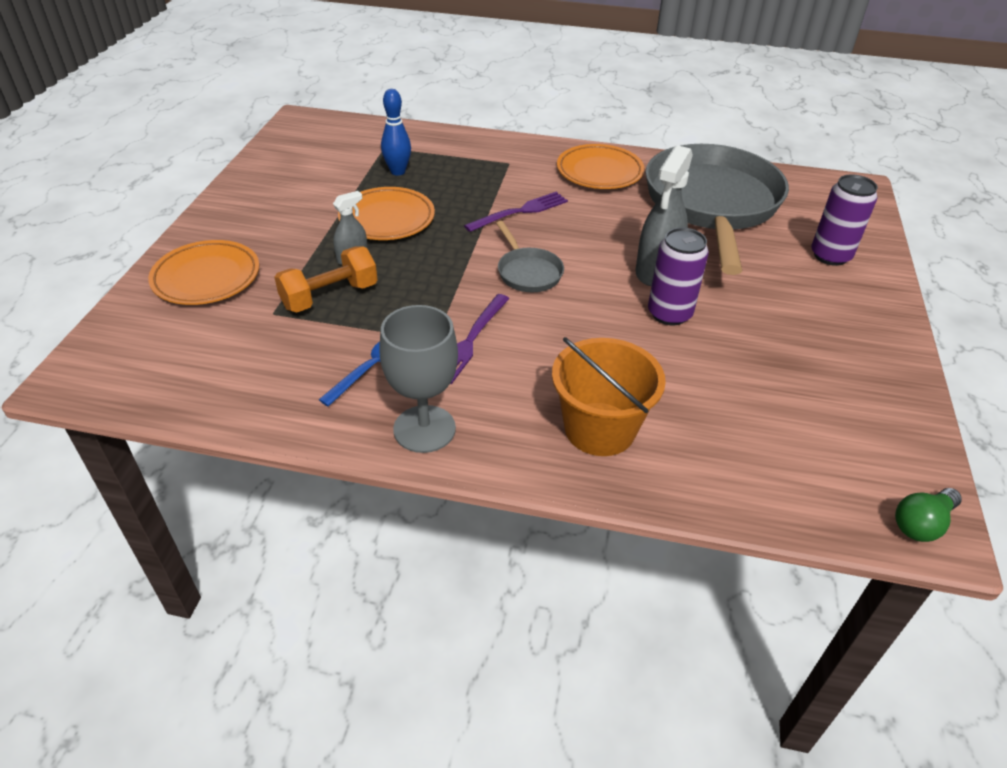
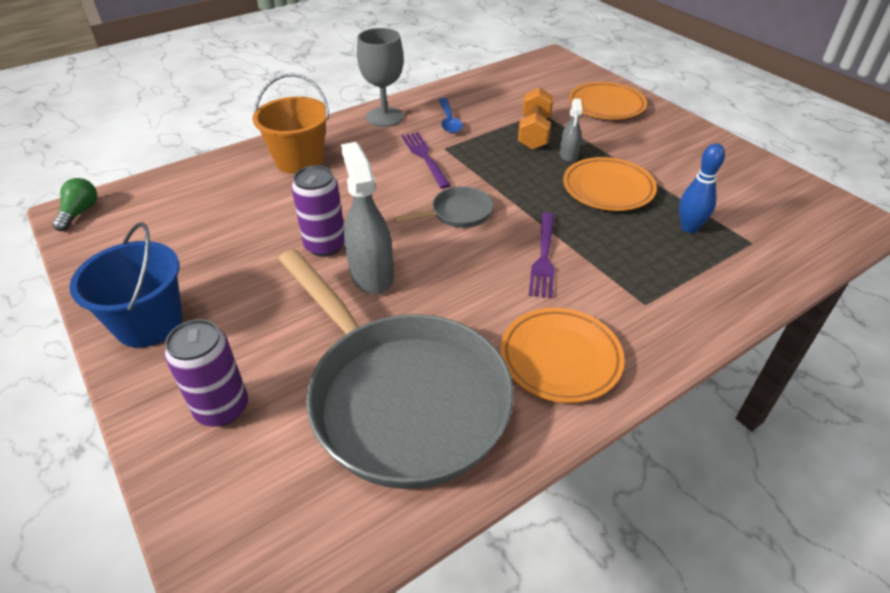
camera: 135 degrees right, 0 degrees up
grey pan [496,221,564,292] -> grey pan turned 135 degrees clockwise [394,186,494,228]
none -> blue bucket [69,222,183,348]

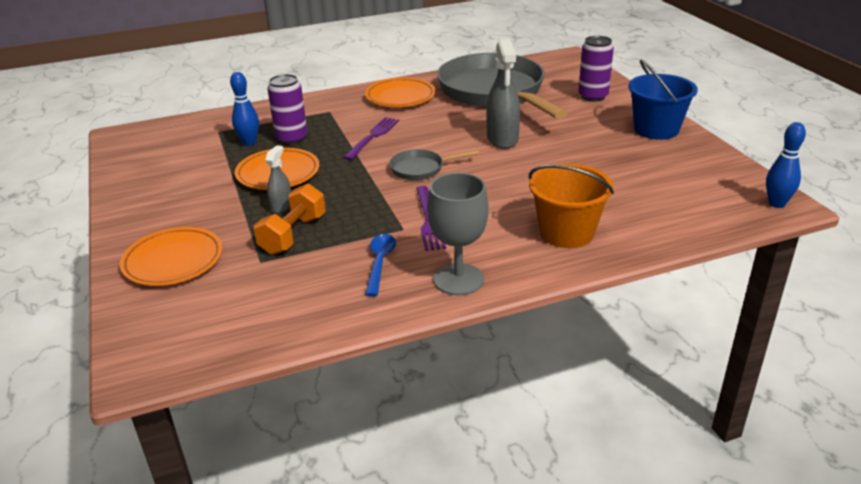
camera: 165 degrees left, 10 degrees down
green light bulb [53,178,97,231] -> blue bowling pin [766,122,806,208]
purple can [292,165,344,257] -> purple can moved to [267,74,308,145]

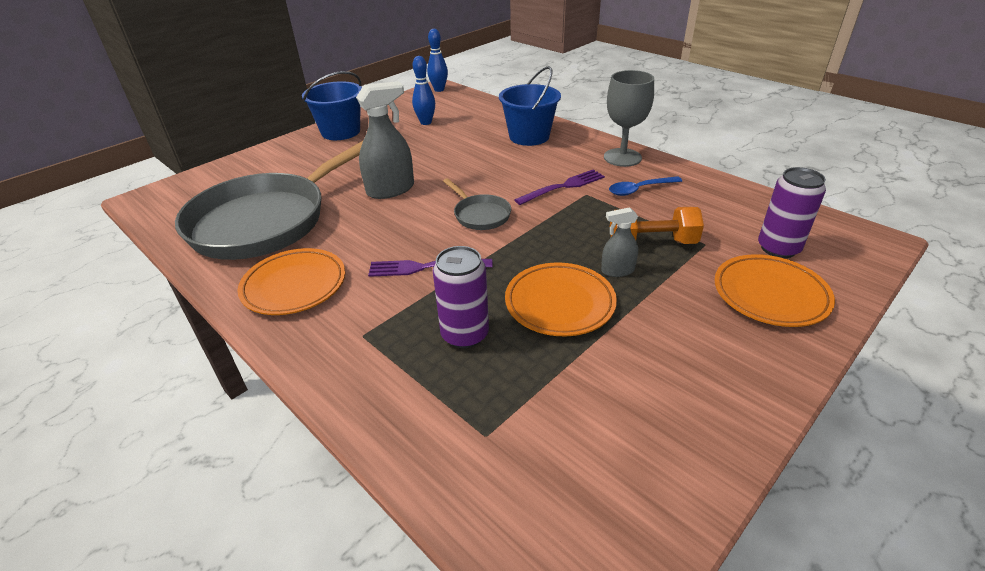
camera: 115 degrees left, 5 degrees up
blue bowling pin [230,72,259,146] -> blue bowling pin moved to [412,56,435,125]
orange bucket [529,164,614,248] -> blue bucket [499,66,561,146]
purple can [578,36,614,102] -> purple can moved to [758,167,826,258]

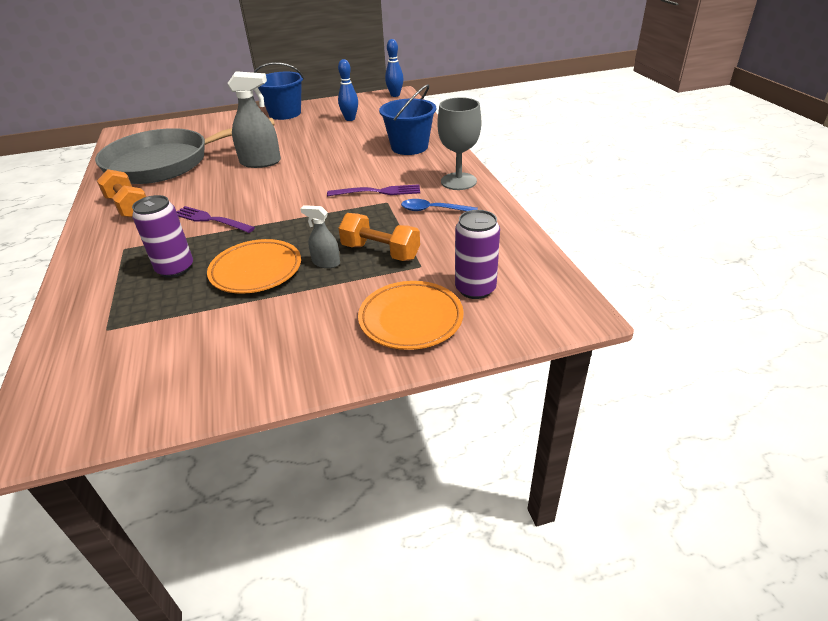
camera: 30 degrees right, 0 degrees up
orange plate [238,248,345,315] -> orange dumbbell [97,169,146,218]
grey pan [443,178,511,230] -> none

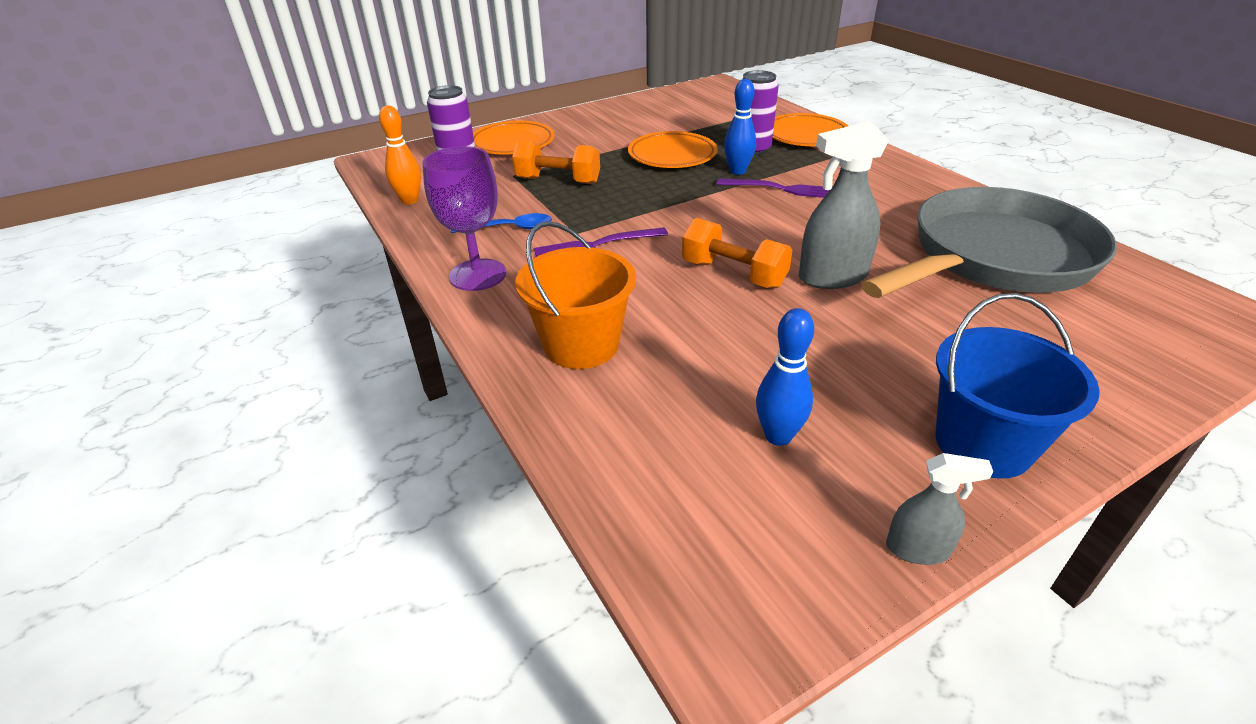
camera: 165 degrees right, 0 degrees up
orange dumbbell [97,169,146,218] -> orange dumbbell moved to [682,218,792,288]
grey spray bottle [300,205,340,268] -> grey spray bottle moved to [886,453,993,565]
blue bucket [379,85,436,155] -> orange bucket [515,221,636,369]
blue bowling pin [385,39,404,97] -> blue bowling pin moved to [724,79,756,175]
grey goblet [437,97,481,190] -> purple goblet [423,146,506,291]
none -> orange bowling pin [379,105,421,205]
none -> orange plate [773,113,848,146]

